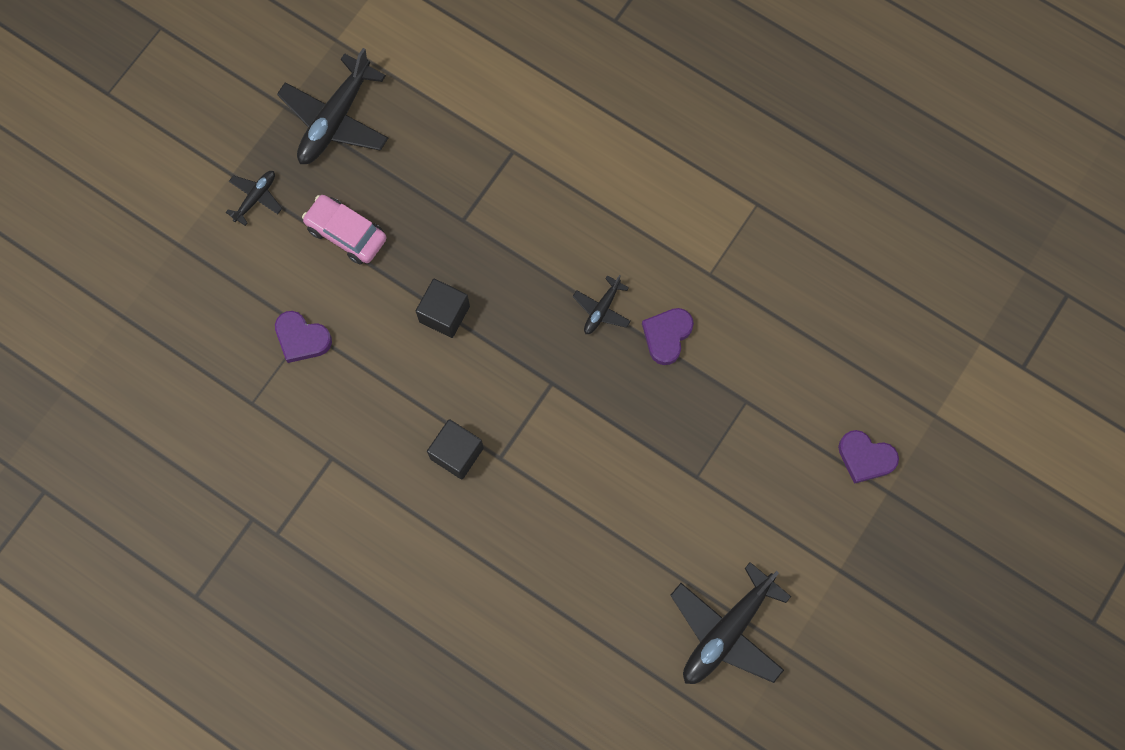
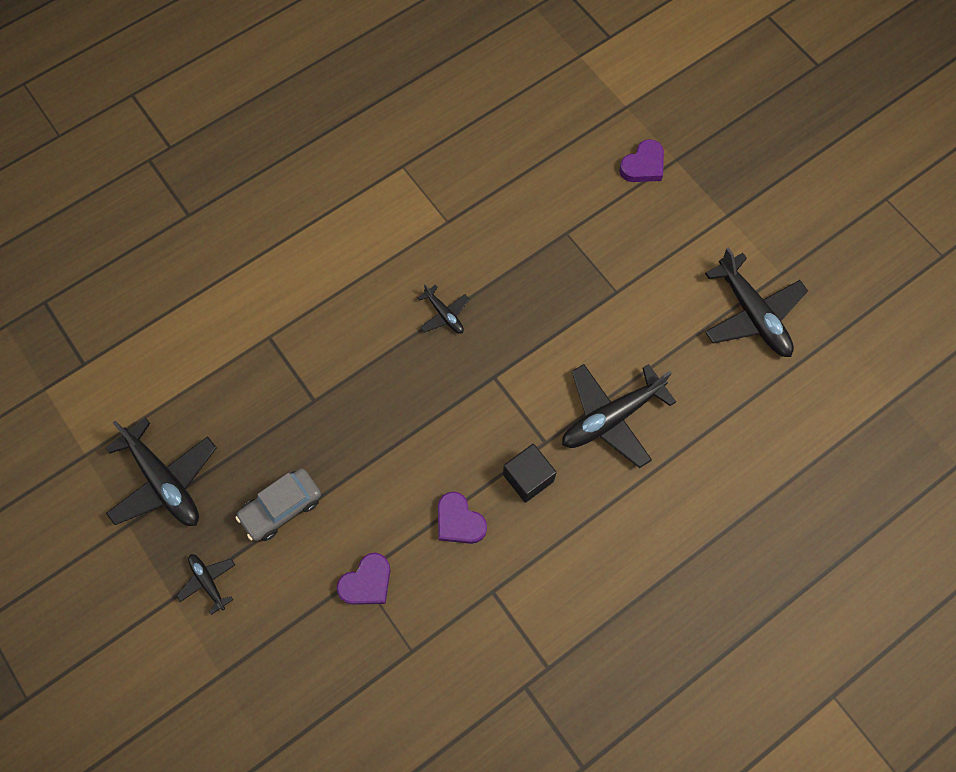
camera: 70 degrees left, 5 degrees down
pink car [302,195,387,264] -> grey car [236,469,321,541]
black cube [416,279,470,338] -> none
purple heart [642,308,694,365] -> purple heart moved to [438,491,487,544]
none -> black plane [562,364,676,468]

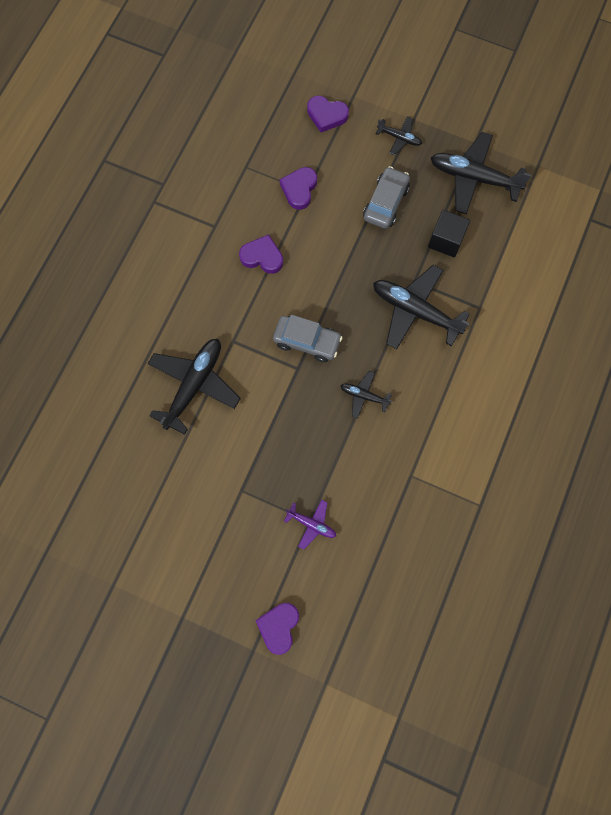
camera: 150 degrees right, 5 degrees up
black cube [503,444,557,503] -> black cube moved to [428,210,470,257]
black plane [705,247,808,357] -> black plane moved to [373,265,470,349]
none -> grey car [273,315,343,362]
none -> purple plane [284,500,336,550]
none -> purple heart [307,96,349,132]

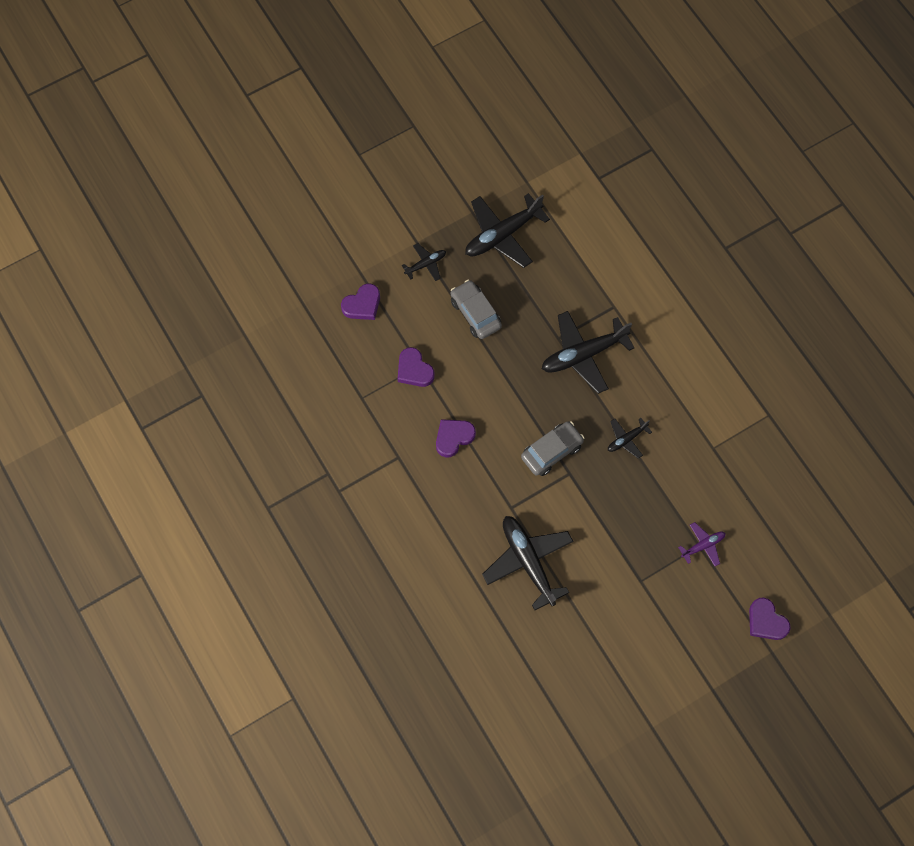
camera: 55 degrees left, 5 degrees down
black cube [428,210,470,257] -> none

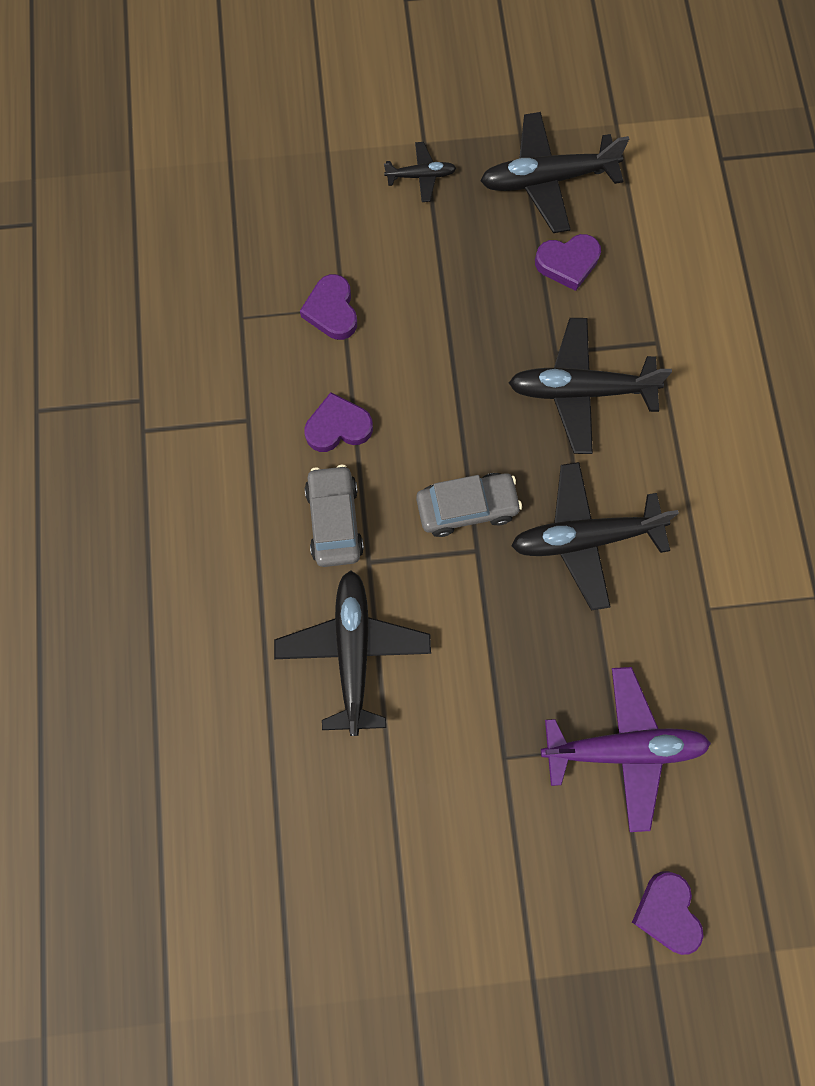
camera: 25 degrees right, 5 degrees up
purple heart [341,283,380,320] -> purple heart moved to [535,234,601,291]
grey car [451,280,502,339] -> grey car moved to [305,465,364,567]
black plane [608,418,652,459] -> black plane [511,462,679,611], size x1.99
purple plane [678,522,725,566] -> purple plane [541,667,711,832], size x1.99

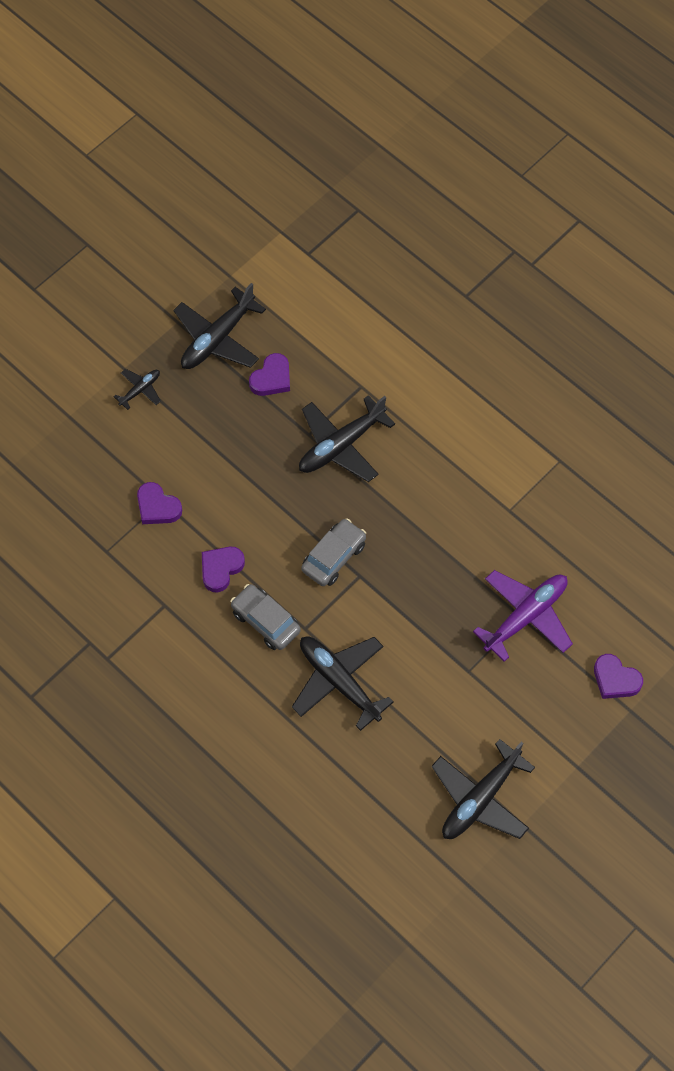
camera: 40 degrees left, 10 degrees down
black plane [511,462,679,611] -> black plane moved to [431,739,535,839]

